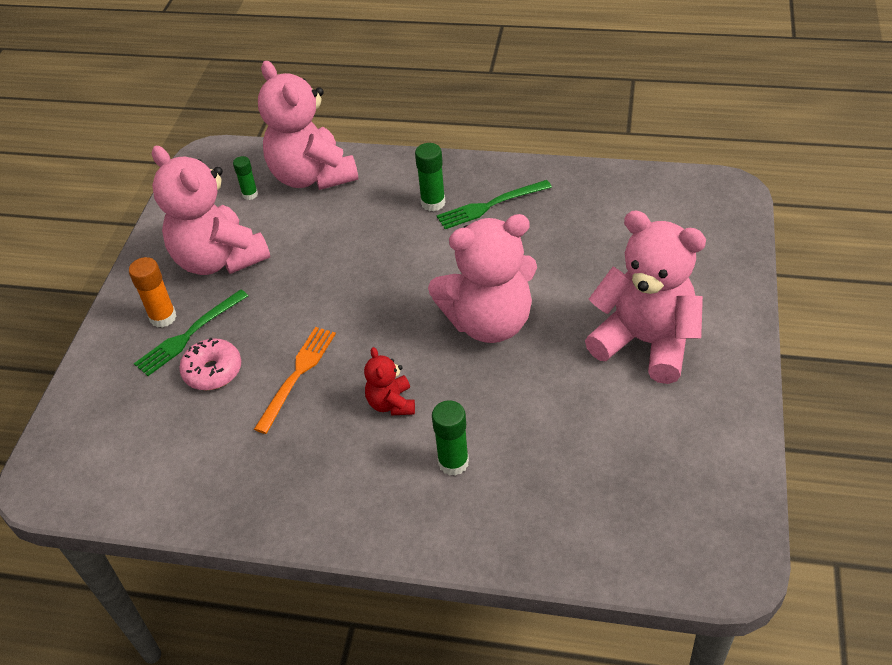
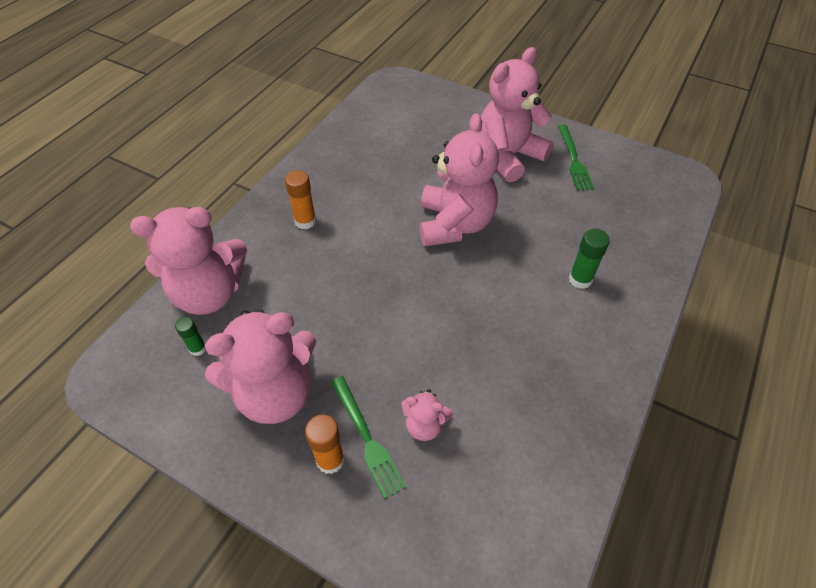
camera: 75 degrees left, 5 degrees up
pink donut [179,338,241,390] -> pink teddy bear [401,389,453,441]
orange fork [254,327,336,434] -> none
red teddy bear [364,347,415,415] -> none
green glue stick [415,143,445,211] -> orange glue stick [285,170,316,229]
green fork [437,180,552,229] -> green fork moved to [558,124,594,191]

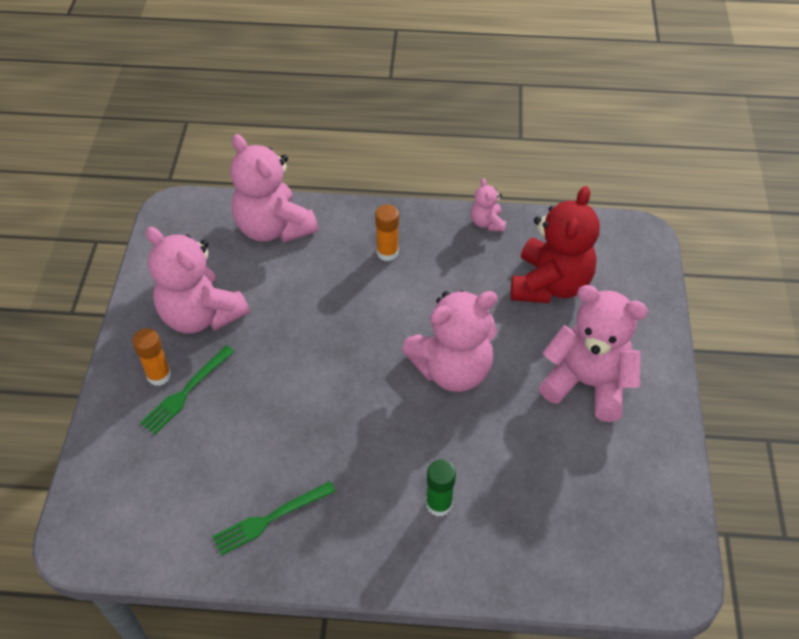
camera: 65 degrees right, 0 degrees up
green glue stick [175,317,206,356] -> none
pink teddy bear [401,389,453,441] -> pink teddy bear moved to [471,178,506,232]
green fork [558,124,594,191] -> green fork moved to [212,481,336,556]
none -> red teddy bear [511,186,600,303]

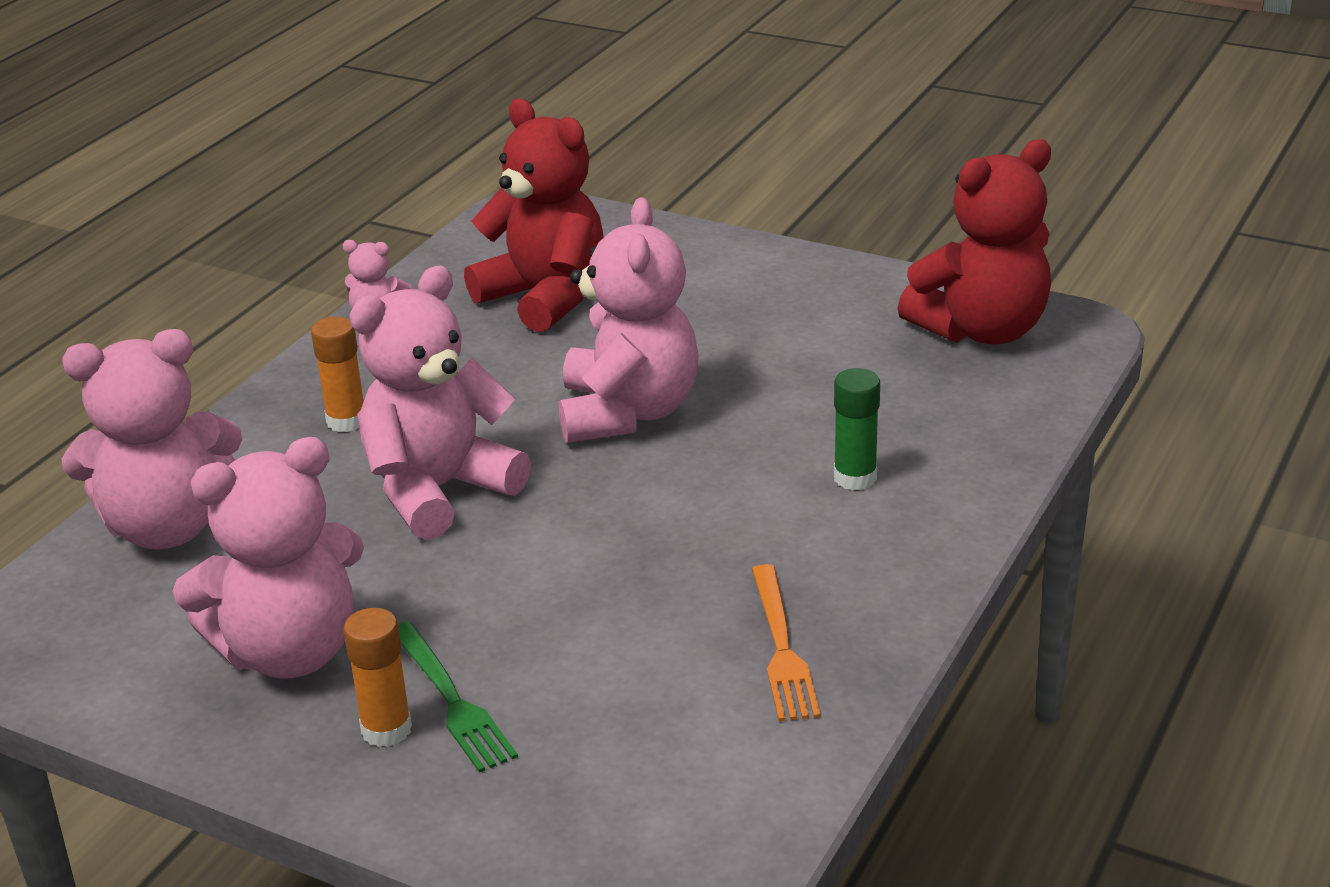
camera: 65 degrees left, 20 degrees down
green fork [212,481,336,556] -> orange fork [752,564,821,721]
pink teddy bear [539,285,648,422] -> pink teddy bear moved to [350,265,531,539]
none -> red teddy bear [897,139,1051,345]

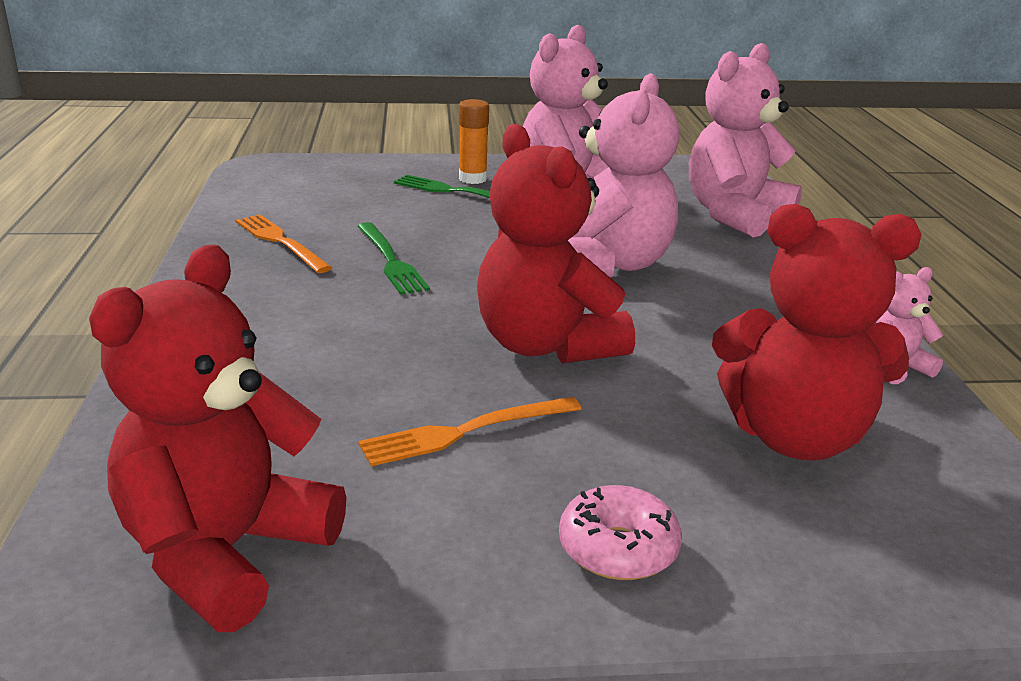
camera: 145 degrees right, 5 degrees down
orange glue stick [311,317,364,432] -> none
pink teddy bear [559,198,699,443] -> red teddy bear [477,124,635,363]
green glue stick [834,368,880,491] -> none
none -> green fork [357,222,430,295]
none -> orange fork [358,397,581,466]
none -> pink donut [559,485,682,580]

